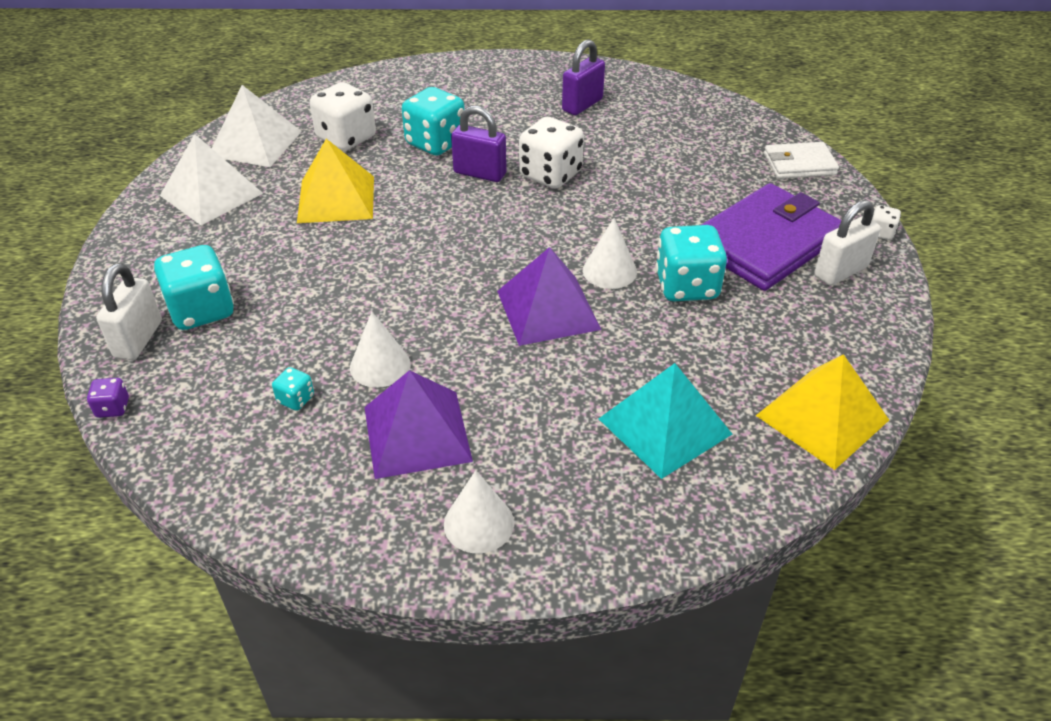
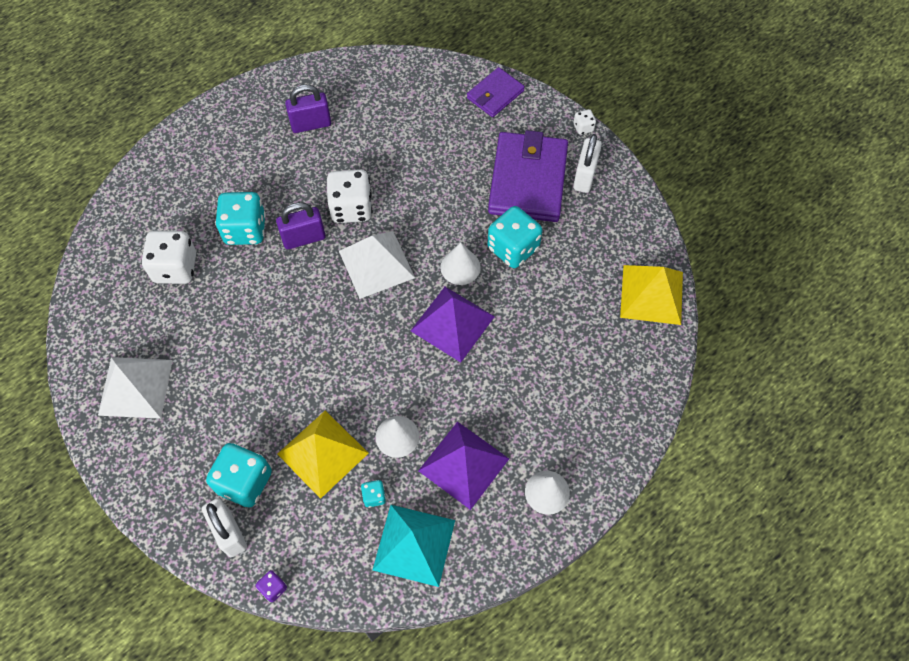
camera: 40 degrees left, 20 degrees up
white pyramid [212,85,302,167] -> white pyramid moved to [339,231,415,299]
yellow pyramid [297,139,374,223] -> yellow pyramid moved to [277,410,369,499]
purple padlock [562,39,605,115] -> purple padlock turned 75 degrees clockwise [285,84,331,133]
turquoise pyramid [599,363,732,479] -> turquoise pyramid moved to [373,505,455,587]
white wallet [764,142,839,179] -> purple wallet [467,67,525,117]

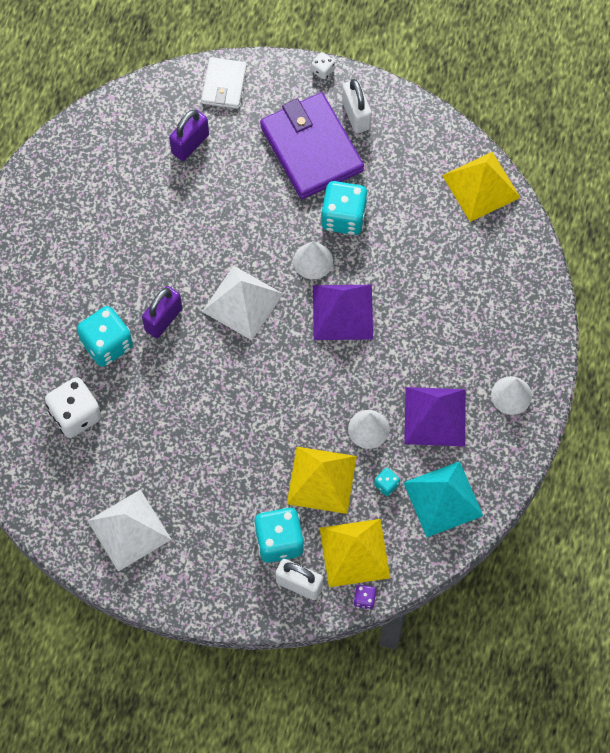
camera: 35 degrees left, 5 degrees up
purple padlock [285,84,331,133] -> purple padlock moved to [169,110,209,161]
white dice [327,169,372,223] -> none
purple wallet [467,67,525,117] -> white wallet [201,57,247,109]
none -> yellow pyramid [320,519,390,587]

